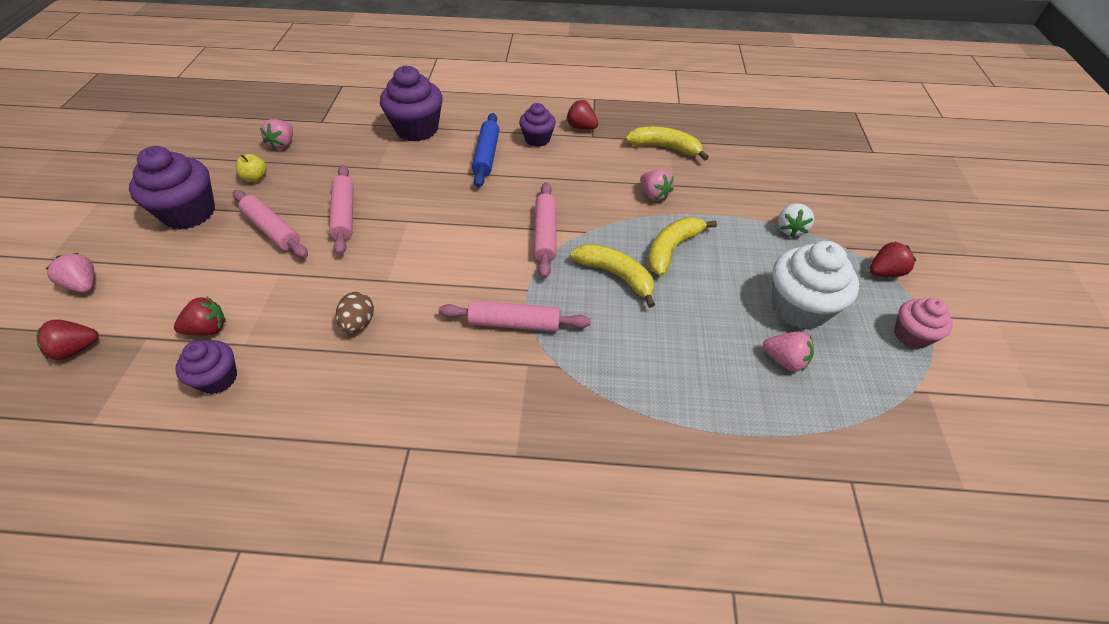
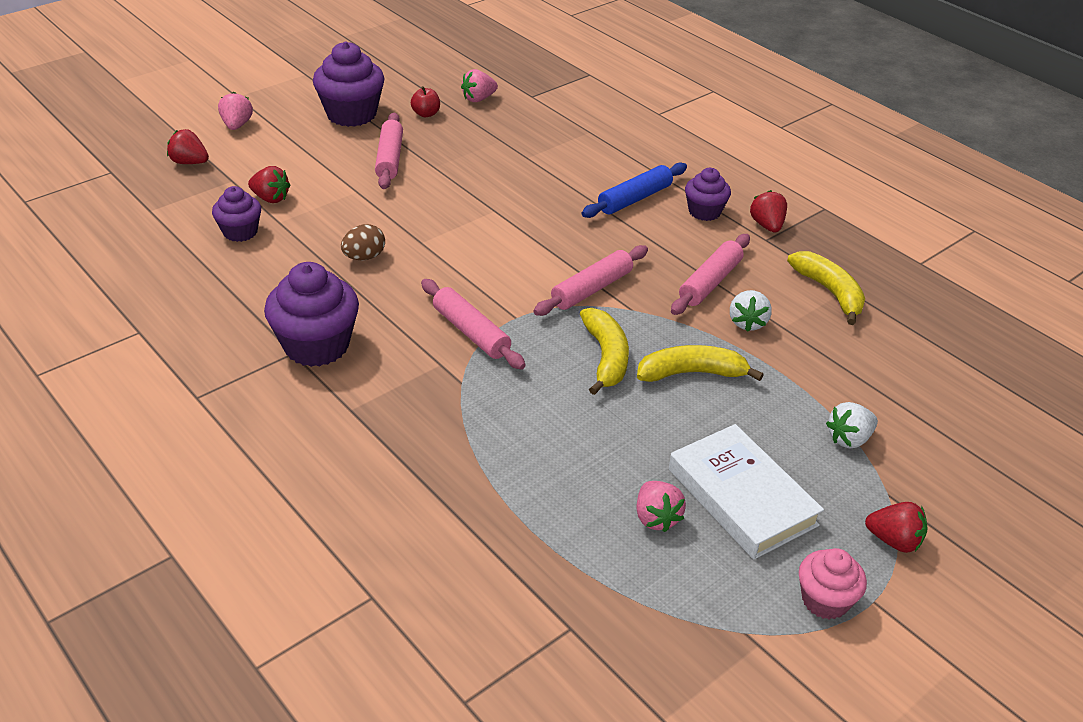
camera: 45 degrees right, 10 degrees down
yellow apple [236,154,267,182] -> red apple [411,86,440,117]
pink rolling pin [329,165,354,255] -> pink rolling pin moved to [671,234,750,315]
purple cupcake [380,66,443,142] -> purple cupcake moved to [264,262,359,367]
pink strawberry [640,169,674,201] -> white strawberry [730,290,772,332]
white cupcake [772,241,859,329] -> white book [669,424,824,560]

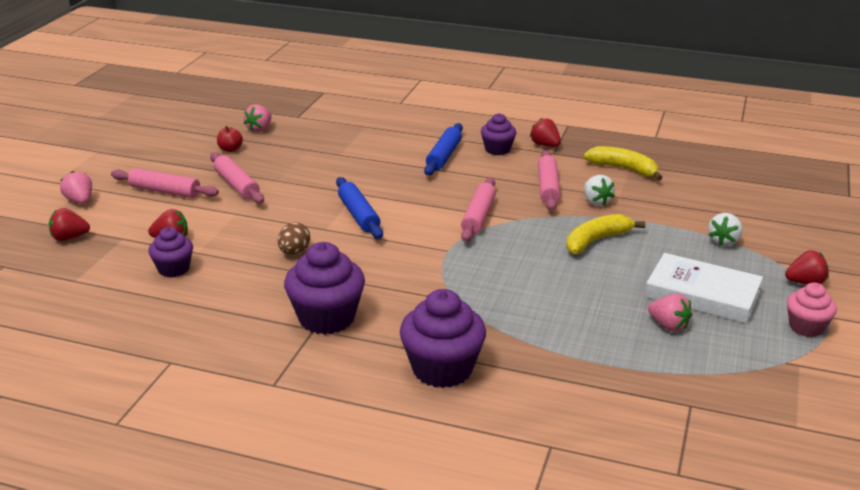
camera: 30 degrees left, 10 degrees down
purple cupcake [313,42,385,127] -> purple cupcake moved to [400,289,486,388]
pink rolling pin [421,279,526,369] -> pink rolling pin moved to [111,168,219,198]
yellow banana [580,308,629,395] -> none
none -> blue rolling pin [336,177,383,239]

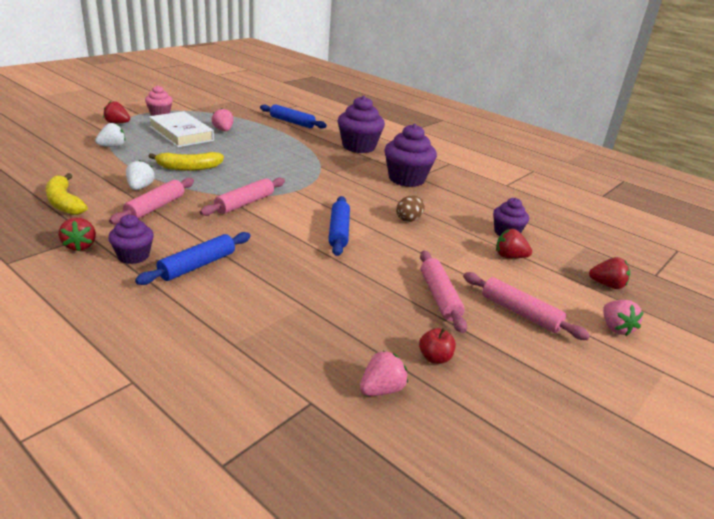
camera: 160 degrees left, 0 degrees up
none -> blue rolling pin [260,104,327,129]

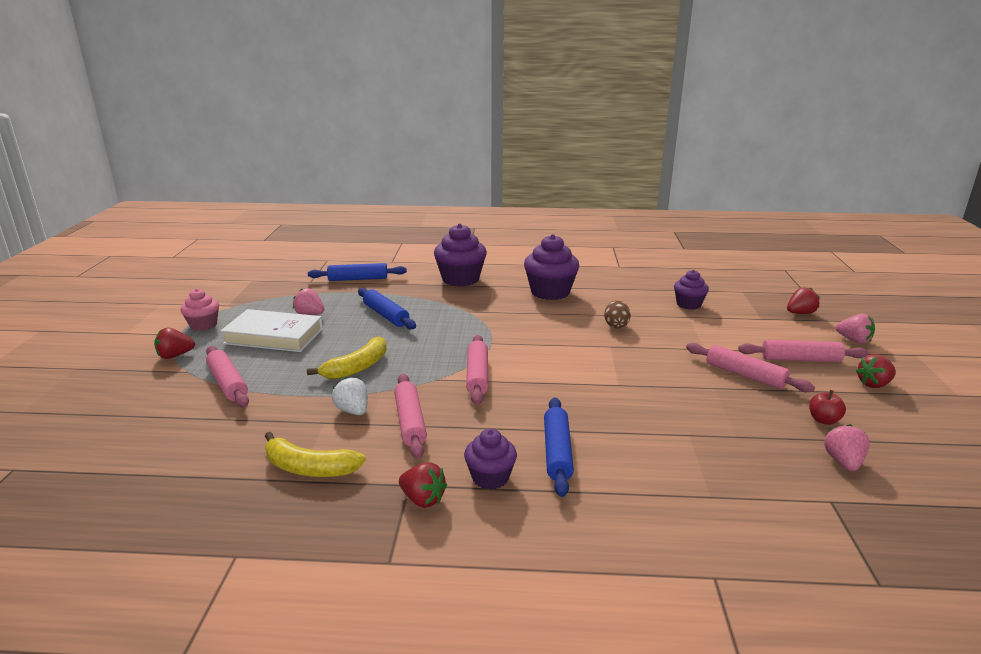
camera: 35 degrees left, 5 degrees down
white strawberry [95,123,125,147] -> pink rolling pin [206,346,249,407]
blue rolling pin [328,196,350,256] -> blue rolling pin moved to [358,288,416,329]
red strawberry [496,229,532,258] -> red strawberry moved to [855,354,896,388]

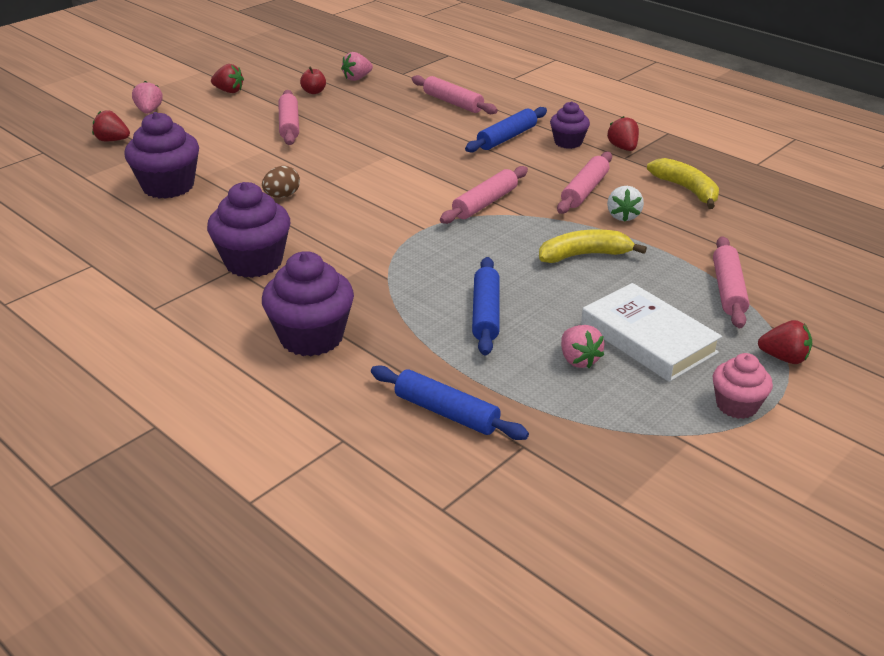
camera: 140 degrees left, 10 degrees up
purple cupcake [674,270,709,310] -> purple cupcake [124,112,199,199], size x1.69
pink rolling pin [738,339,868,362] -> pink rolling pin moved to [412,75,498,114]

